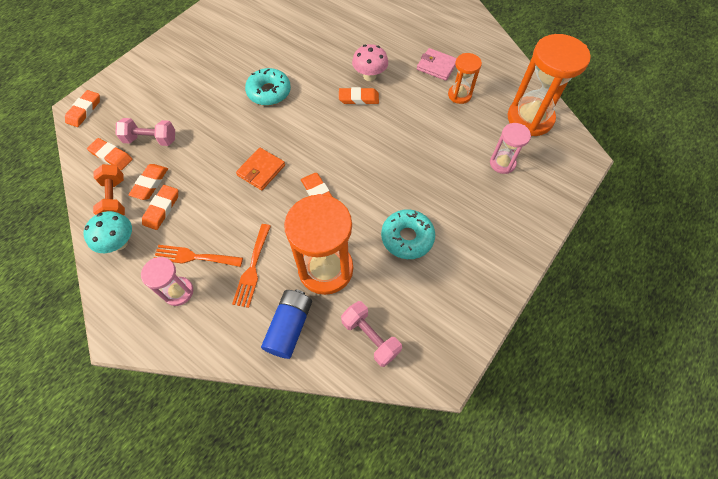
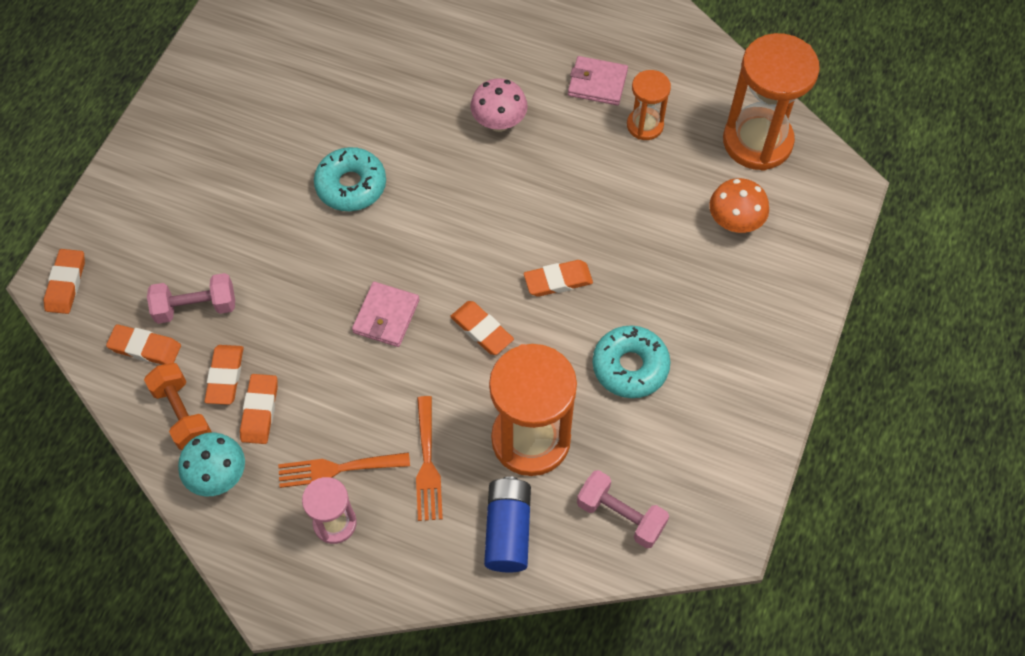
camera: 15 degrees left, 0 degrees up
orange wallet [236,148,285,190] -> pink wallet [352,282,419,347]
orange eraser [339,87,379,105] -> orange eraser moved to [524,260,593,297]
pink hourglass [490,123,531,174] -> orange mushroom [709,178,769,233]

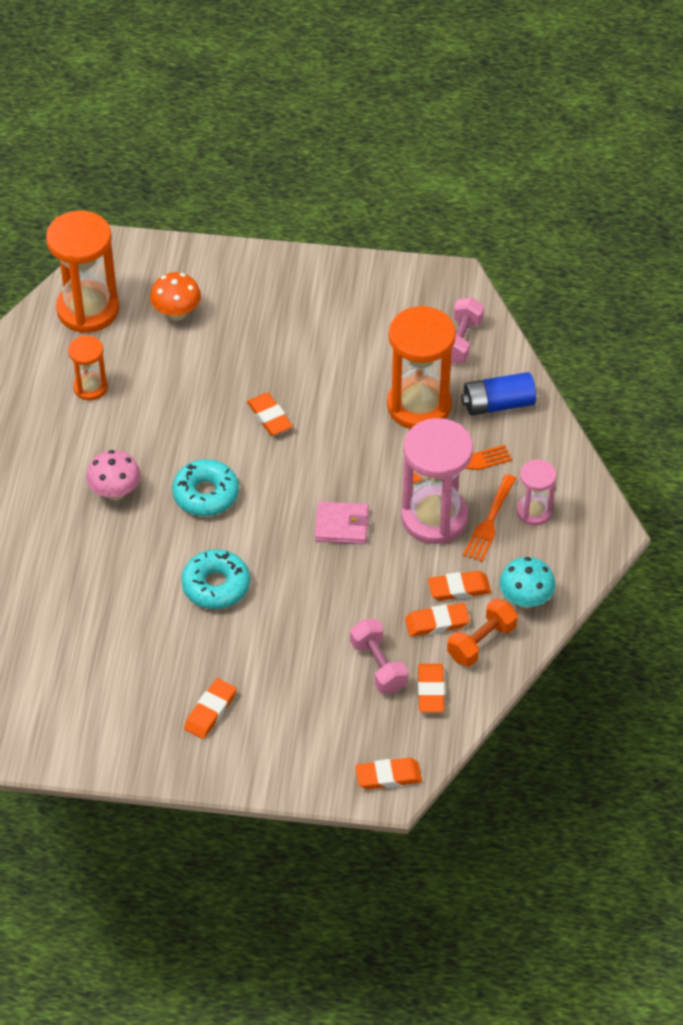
camera: 105 degrees left, 10 degrees down
orange fork [278,452,410,488] -> orange fork turned 45 degrees clockwise [463,474,516,562]
orange eraser [450,301,514,355] -> orange eraser moved to [184,678,237,739]
pink wallet [568,56,628,105] -> none
turquoise donut [593,325,670,398] -> turquoise donut moved to [172,459,239,516]
none -> pink hourglass [401,418,473,544]

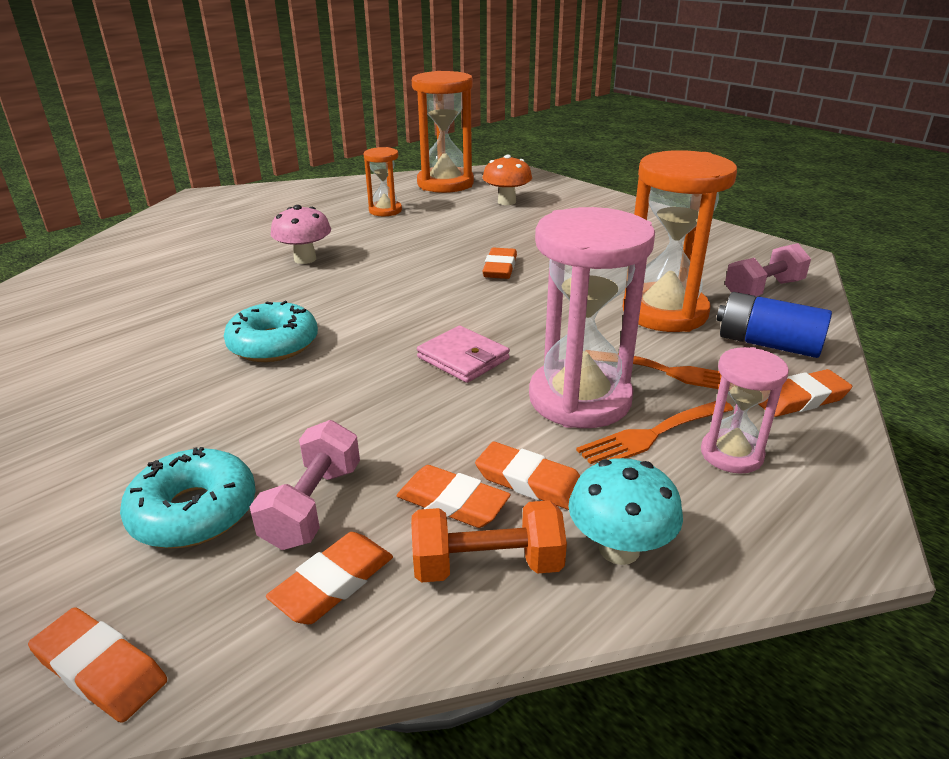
camera: 40 degrees right, 20 degrees down
turquoise donut [172,459,239,516] -> turquoise donut moved to [120,447,256,549]
orange eraser [184,678,237,739] -> orange eraser moved to [759,369,852,417]

